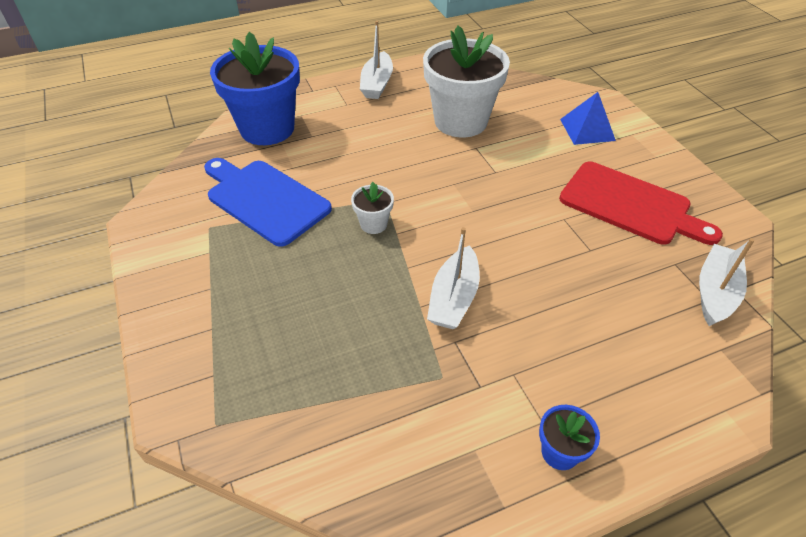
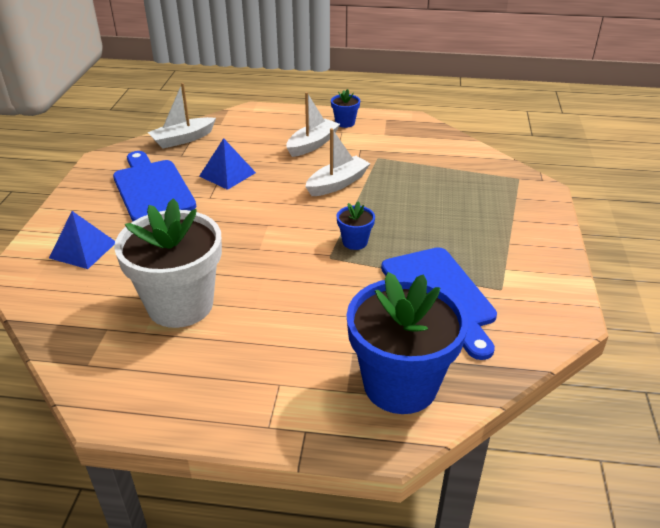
camera: 150 degrees left, 10 degrees down
white flower pot [351,182,394,234] -> blue flower pot [337,201,375,250]
white boat [360,21,393,99] -> white boat moved to [286,92,340,157]
red cutting board [559,162,723,245] -> blue cutting board [113,151,196,221]
none -> blue pyramid [199,138,256,190]

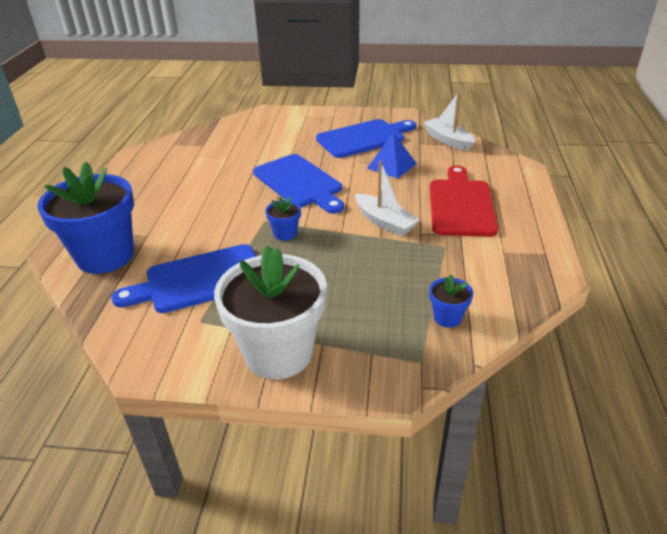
camera: 90 degrees right, 0 degrees up
blue pyramid [49,211,115,269] -> none
white flower pot [114,198,222,328] -> white flower pot moved to [214,245,327,379]
white boat [286,92,340,157] -> red cutting board [430,166,498,237]
blue flower pot [331,89,360,128] -> blue flower pot moved to [429,275,473,328]
none -> blue cutting board [253,154,344,214]

